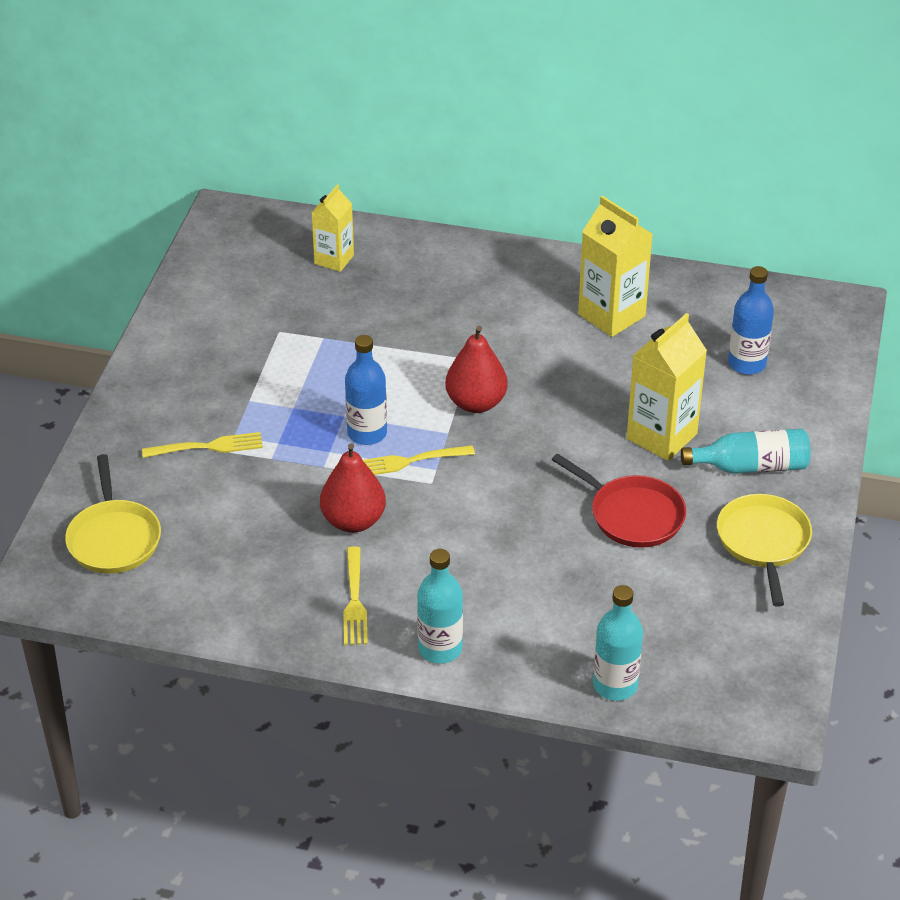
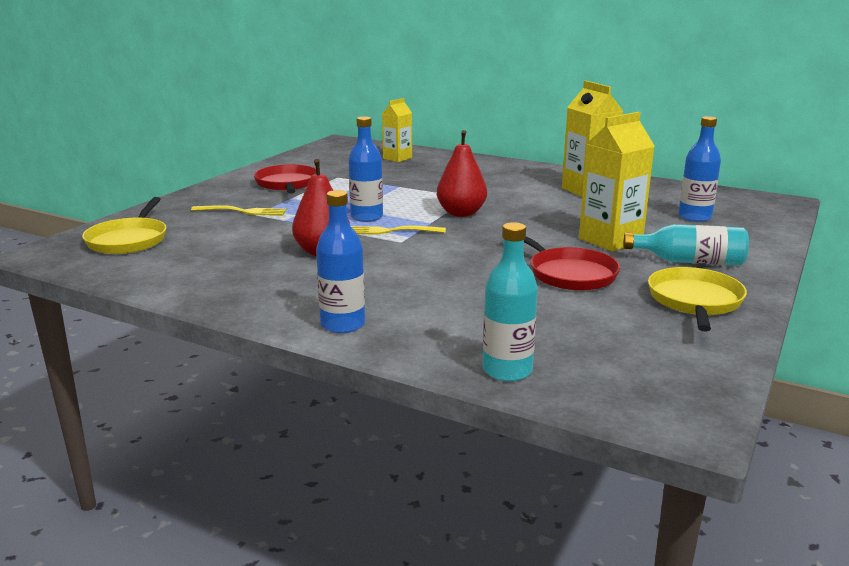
camera: 15 degrees right, 20 degrees down
yellow fork [343,546,368,645] -> none
turquoise bottle [417,549,463,664] -> blue bottle [316,190,365,333]
none -> red pan [254,165,316,193]

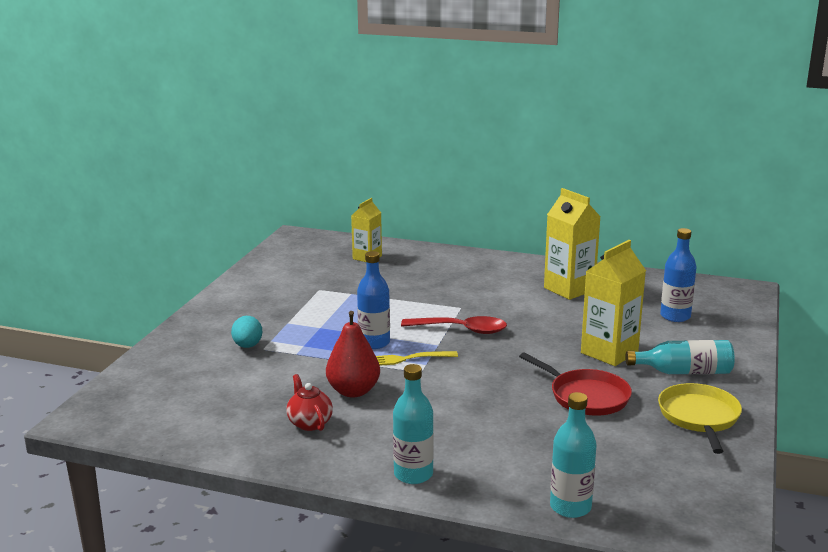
camera: 10 degrees left, 0 degrees up
yellow pan [82,197,167,254] -> none
yellow fork [191,205,287,216] -> turquoise egg [231,316,262,348]
red pan [254,165,316,193] -> none
blue bottle [316,190,365,333] -> turquoise bottle [393,364,434,484]
red pear [437,130,487,217] -> red spoon [401,316,507,334]
none -> red teapot [286,374,333,431]

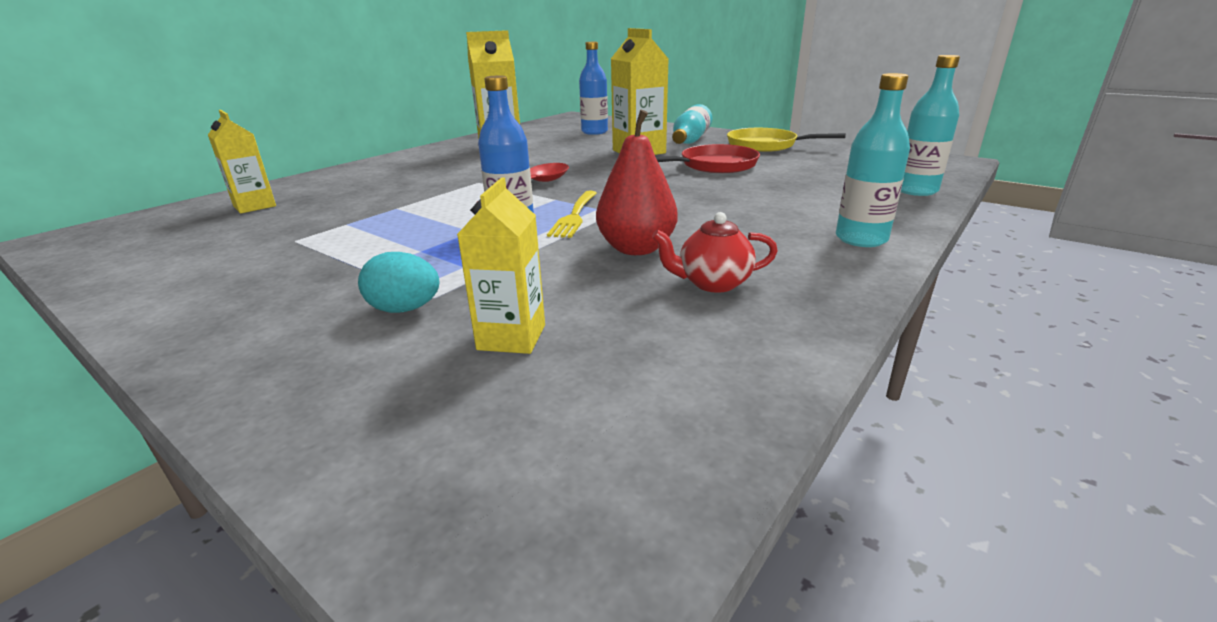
camera: 70 degrees left, 5 degrees up
none -> yellow carton [457,177,545,354]

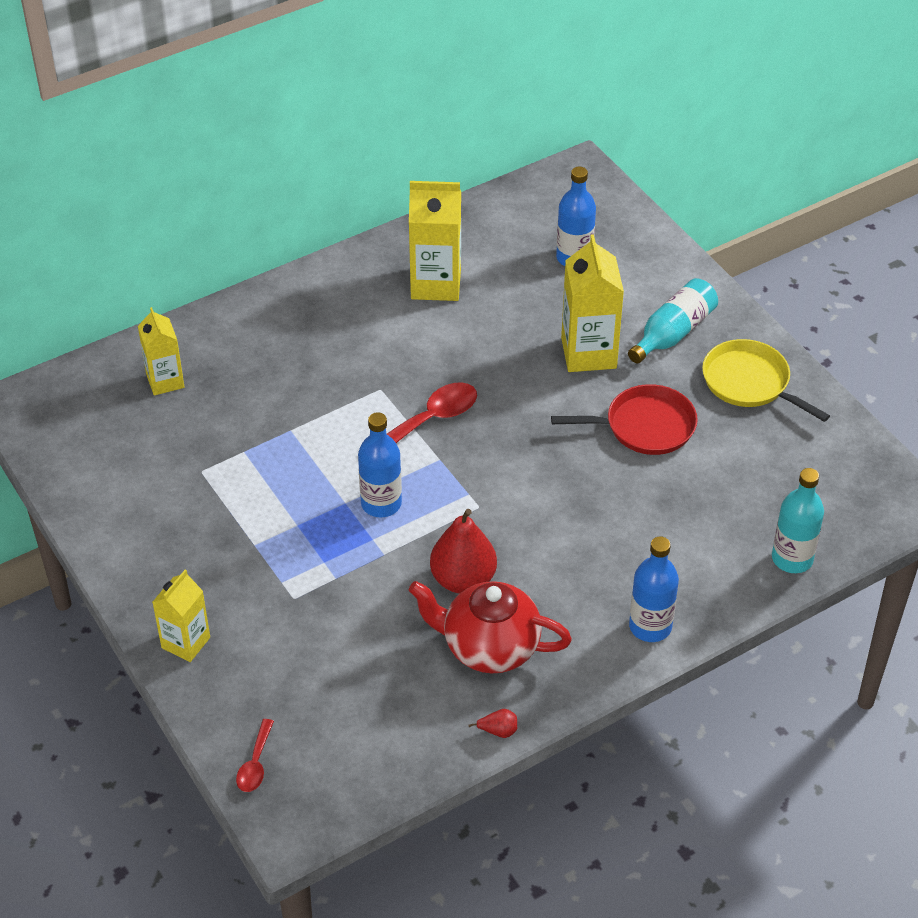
camera: 20 degrees right, 20 degrees up
turquoise egg [358,252,439,313] -> none
yellow carton [457,177,545,354] -> yellow carton moved to [153,570,210,662]
yellow fork [547,191,597,238] -> none
red teapot [652,212,778,293] -> red teapot [409,581,572,673], size x1.75
turquoise bottle [836,73,910,247] -> blue bottle [629,536,679,642]
none -> red spoon [236,719,274,792]
none -> red pear [468,709,517,738]

